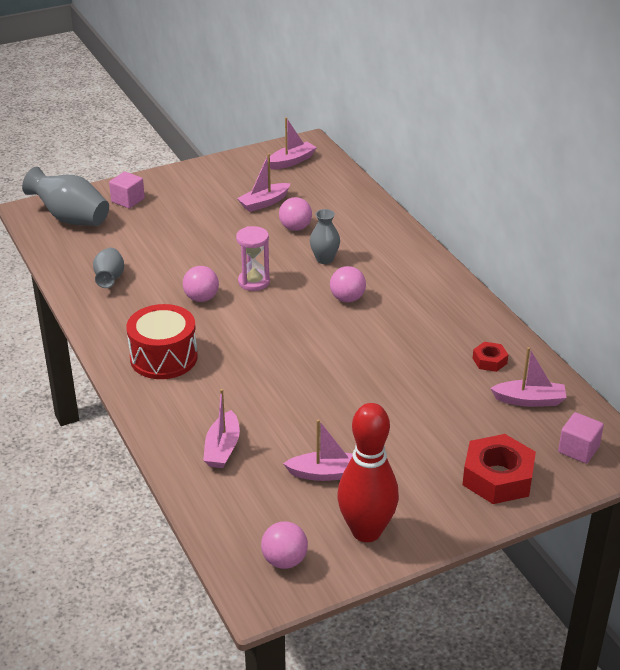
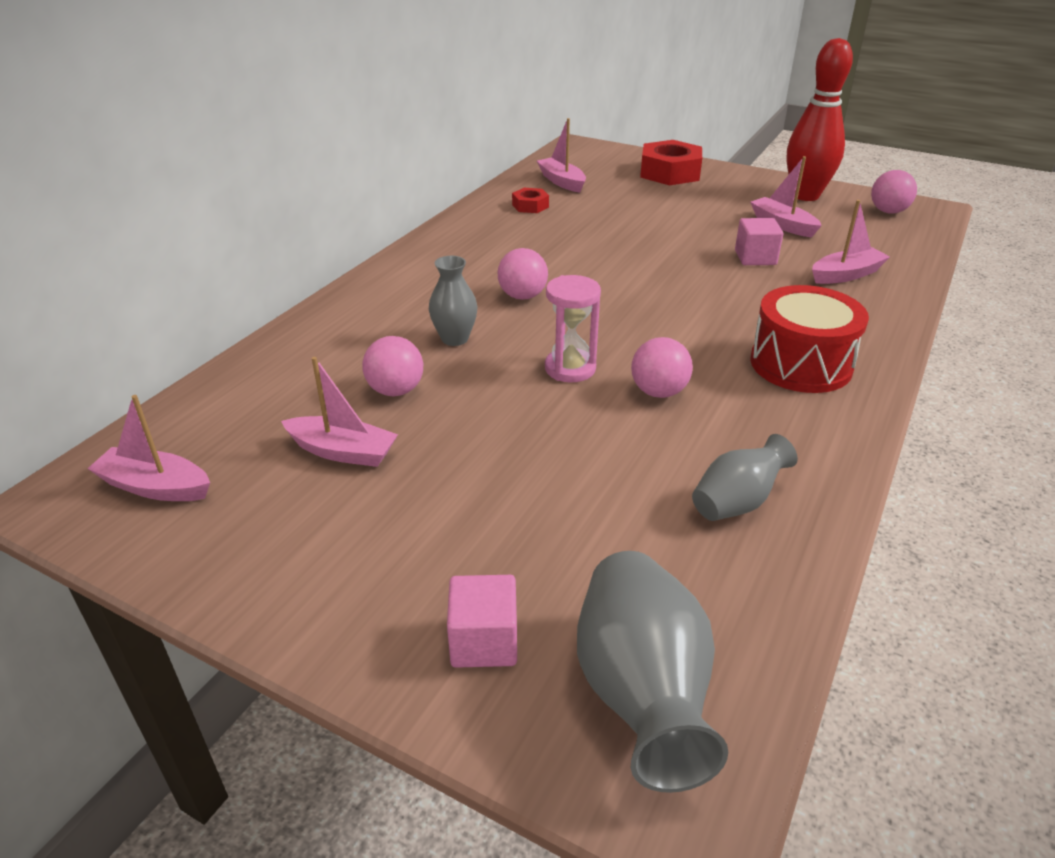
camera: 125 degrees left, 0 degrees up
pink cube [558,412,604,464] -> pink cube moved to [735,218,783,265]

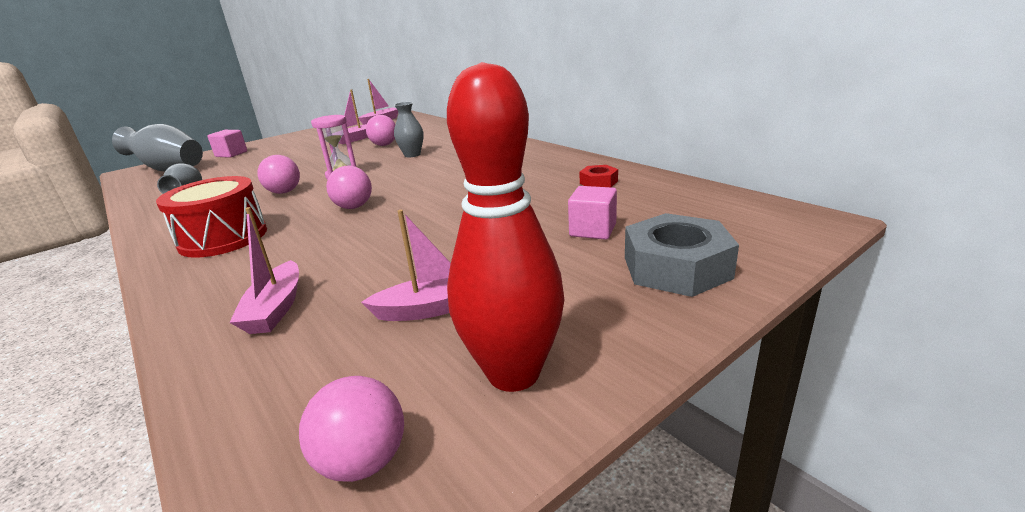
camera: 115 degrees right, 10 degrees down
pink ball [497,248,548,300] -> pink ball moved to [326,166,372,209]
pink boat [537,118,586,193] -> none
red nut [640,140,702,185] -> grey nut [625,213,739,297]
pink cube [735,218,783,265] -> pink cube moved to [568,186,617,240]

